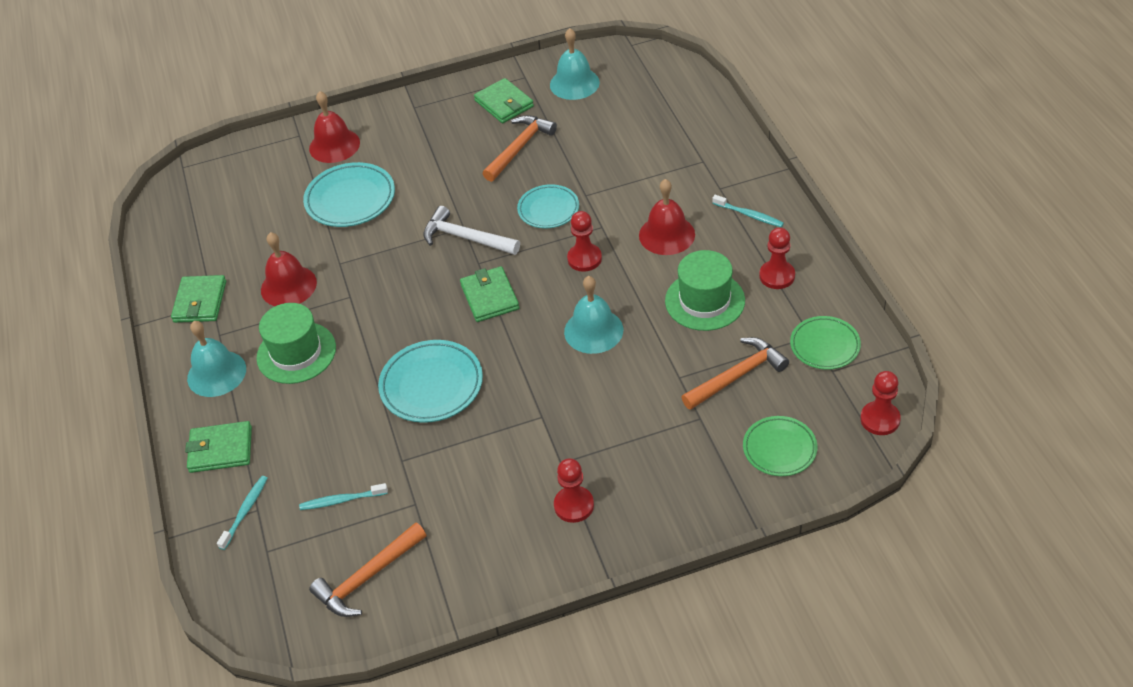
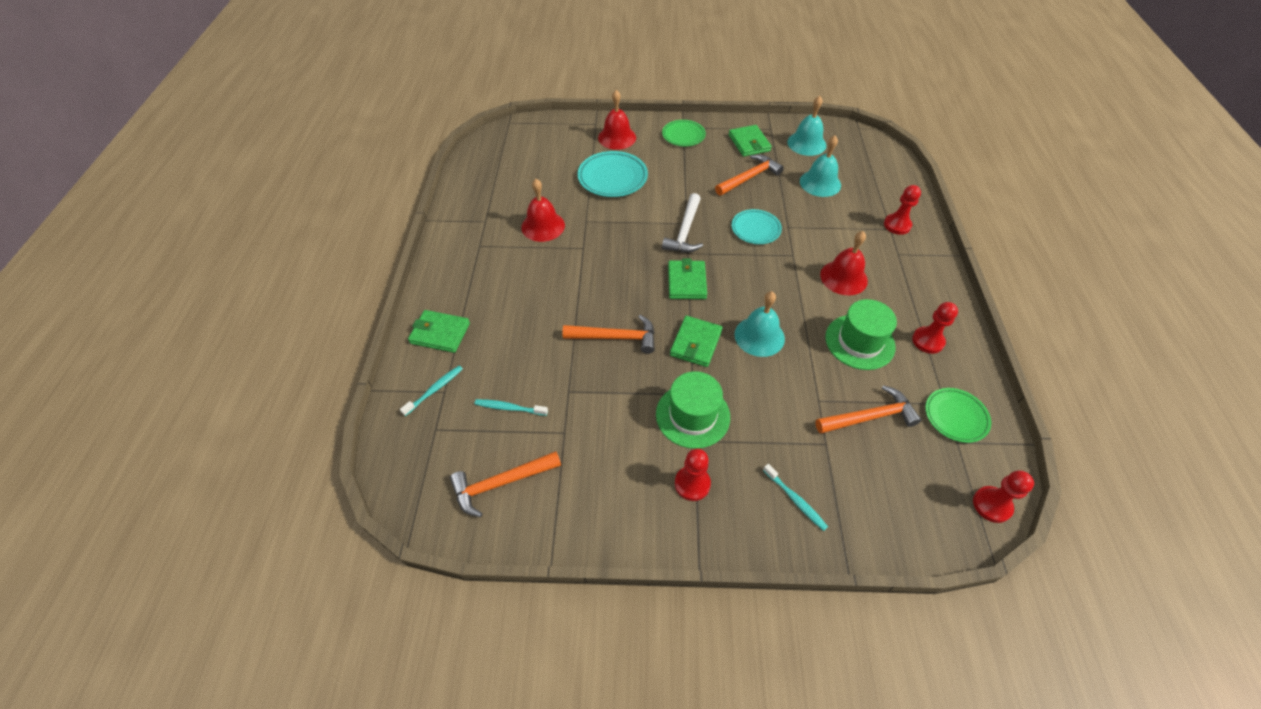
camera: 15 degrees right, 5 degrees up
green wallet [171,275,226,323] -> green wallet moved to [670,316,722,367]
turquoise bell [187,321,246,397] -> turquoise bell moved to [800,135,841,197]
green hat [256,303,336,384] -> green hat moved to [656,371,730,449]
turquoise plate [378,340,483,423] -> orange hammer [562,315,655,354]
white hammer [423,206,520,255] -> white hammer turned 120 degrees counterclockwise [662,193,703,253]
red pawn [567,211,602,272] -> red pawn moved to [884,185,921,235]
turquoise toothbrush [712,195,784,227] -> turquoise toothbrush moved to [763,464,828,531]
green plate [743,416,817,476] -> green plate moved to [662,120,706,146]

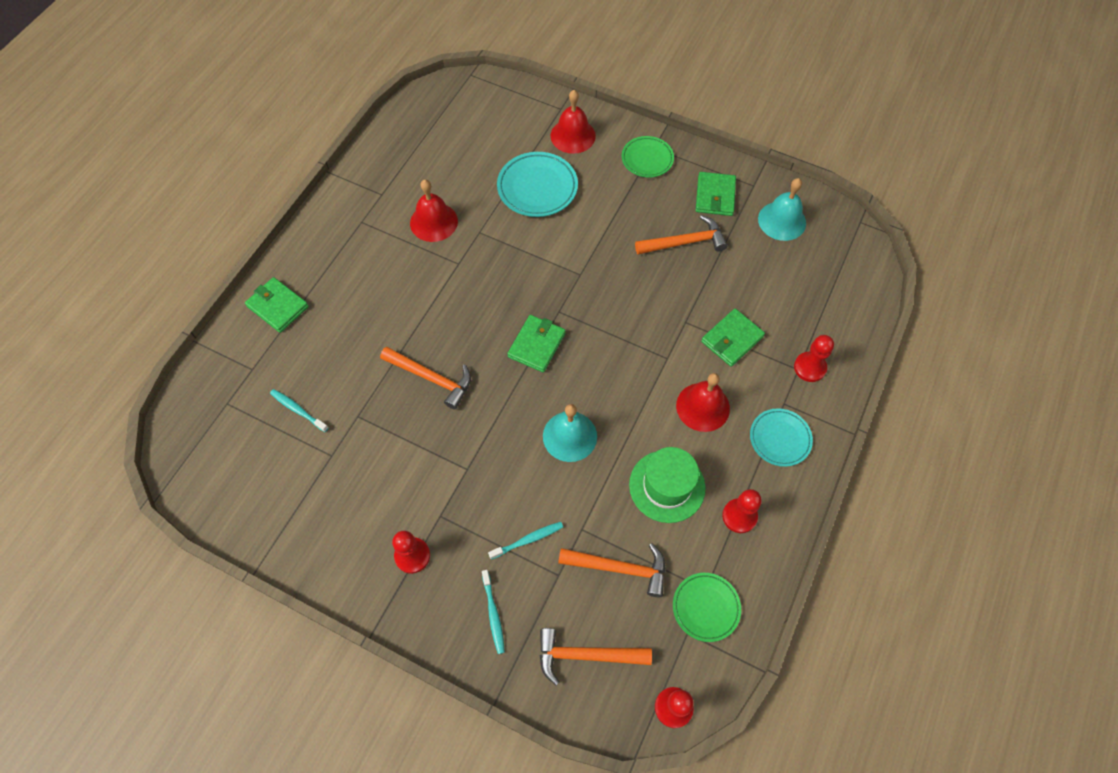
camera: 25 degrees right, 10 degrees up
turquoise toothbrush [400,365,463,416] -> turquoise toothbrush moved to [488,522,563,560]
orange hammer [450,451,561,517] -> orange hammer moved to [540,628,652,686]
green hat [656,371,730,449] -> none
white hammer [662,193,703,253] -> none
green wallet [670,316,722,367] -> green wallet moved to [701,309,765,367]
turquoise plate [732,209,782,244] -> turquoise plate moved to [750,408,813,467]
turquoise bell [800,135,841,197] -> none

